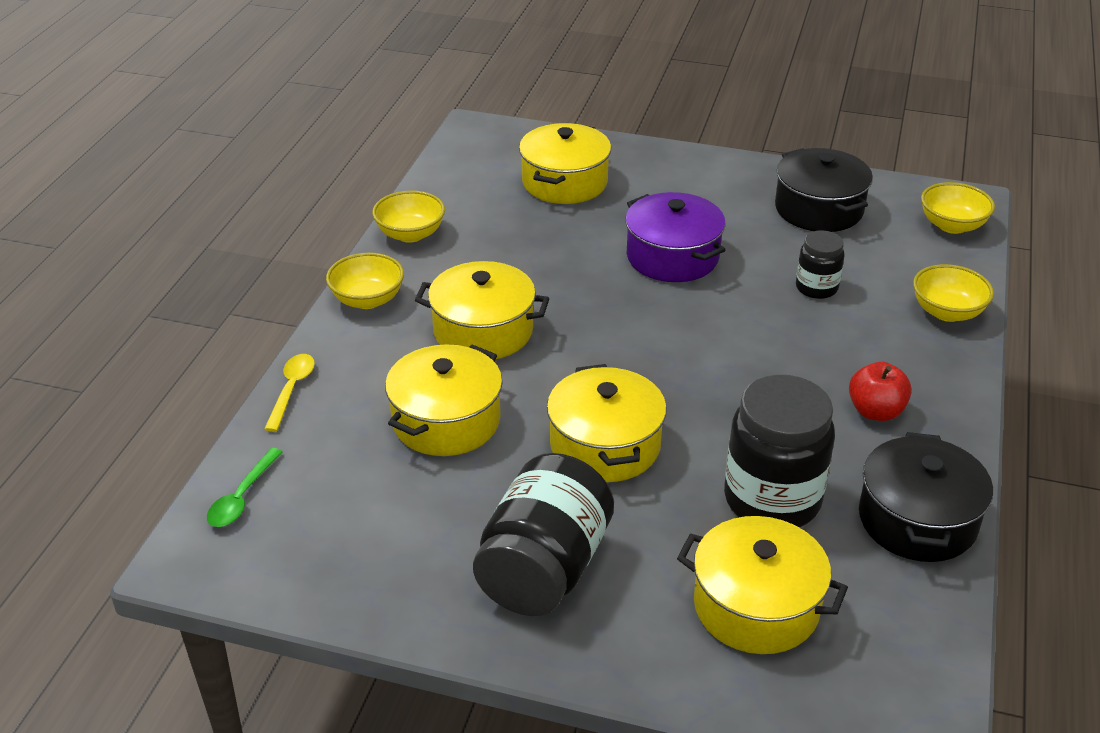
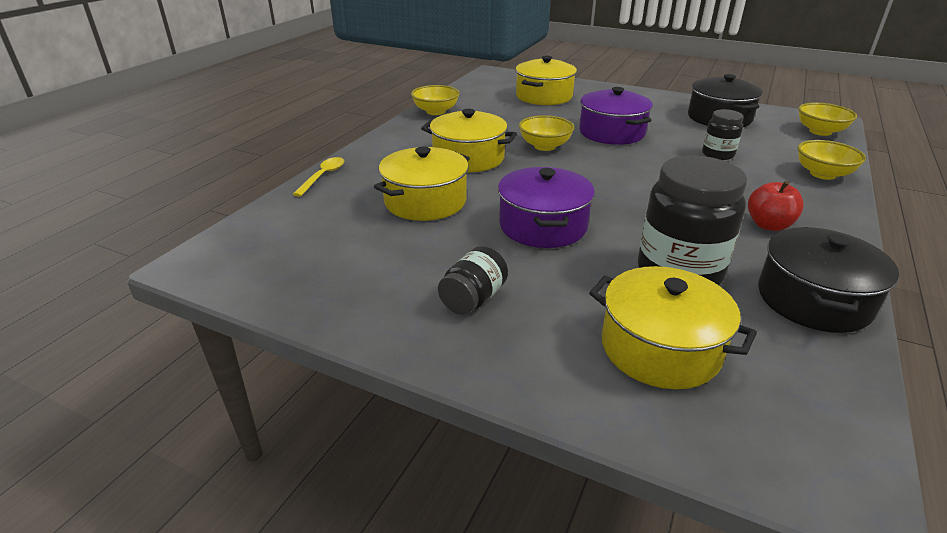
camera: 10 degrees right, 5 degrees down
green spoon [207,448,283,527] -> none
yellow bowl [326,253,404,309] -> yellow bowl moved to [519,115,574,151]
black jar [473,453,614,616] -> black jar [438,246,508,315], size x0.53
yellow pot [547,364,667,482] -> purple pot [498,167,595,248]

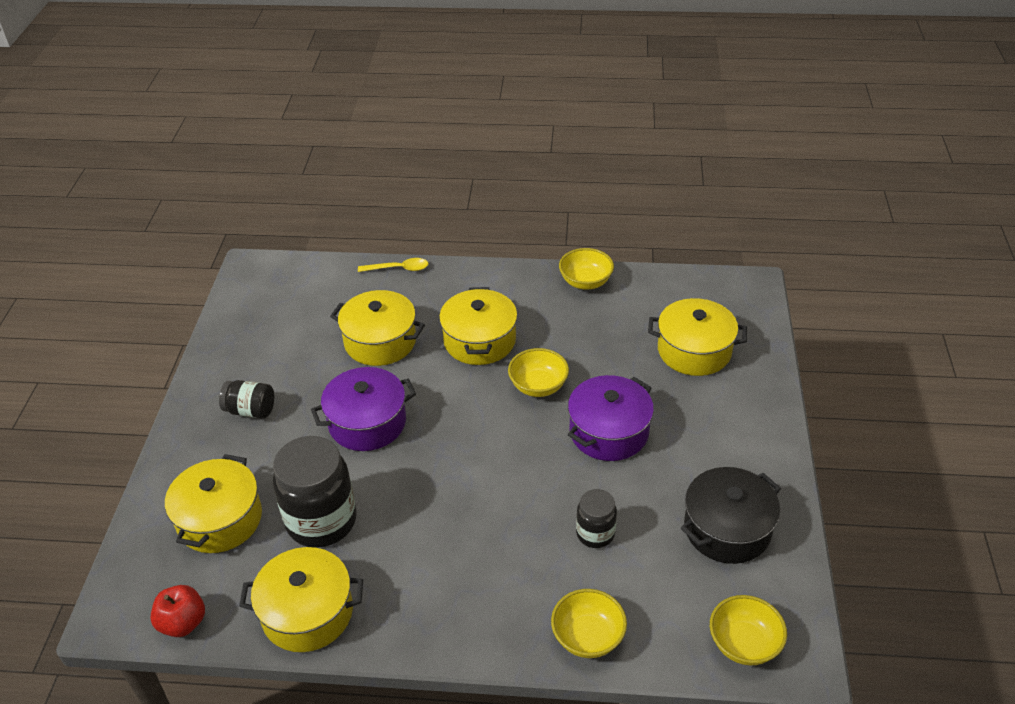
camera: 70 degrees right, 10 degrees up
red apple [748,181,804,231] -> red apple moved to [150,585,205,637]
black pot [758,227,899,333] -> yellow pot [239,547,363,652]

